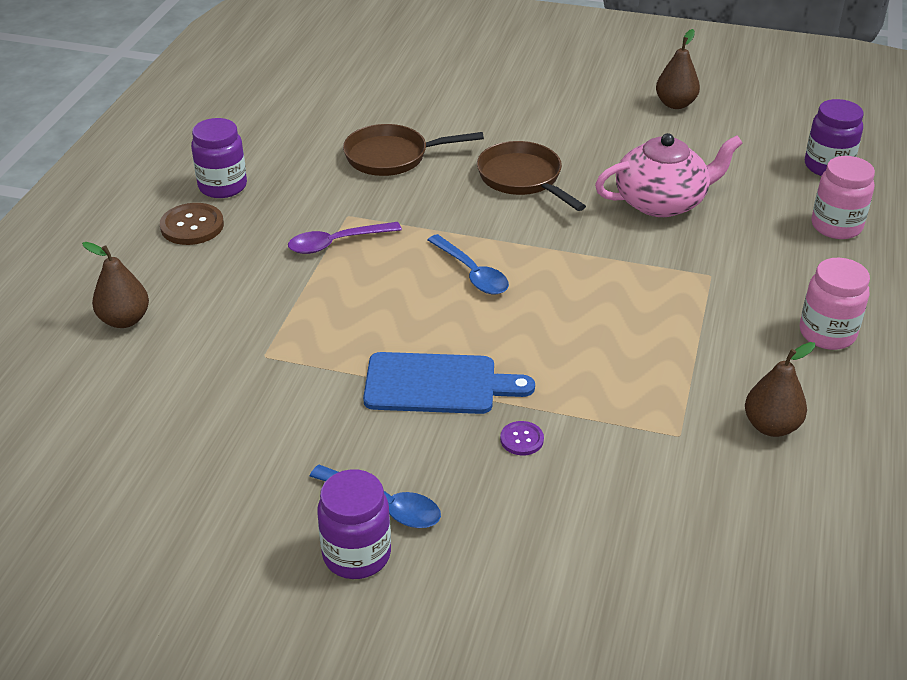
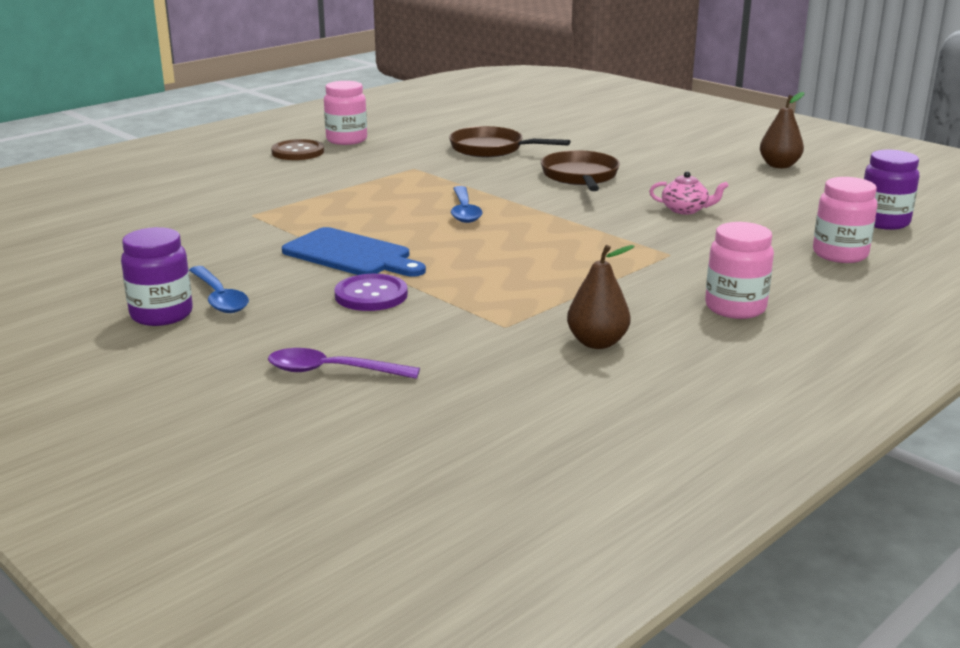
camera: 30 degrees right, 15 degrees down
brown pear [82,242,149,328] -> none
purple jar [191,118,247,198] -> pink jar [324,81,367,145]
purple spoon [288,222,402,254] -> purple spoon moved to [268,348,420,379]
purple button [500,421,544,456] -> purple button [334,274,408,311], size x1.76
pink teapot [595,133,743,217] -> pink teapot [649,171,729,215], size x0.51

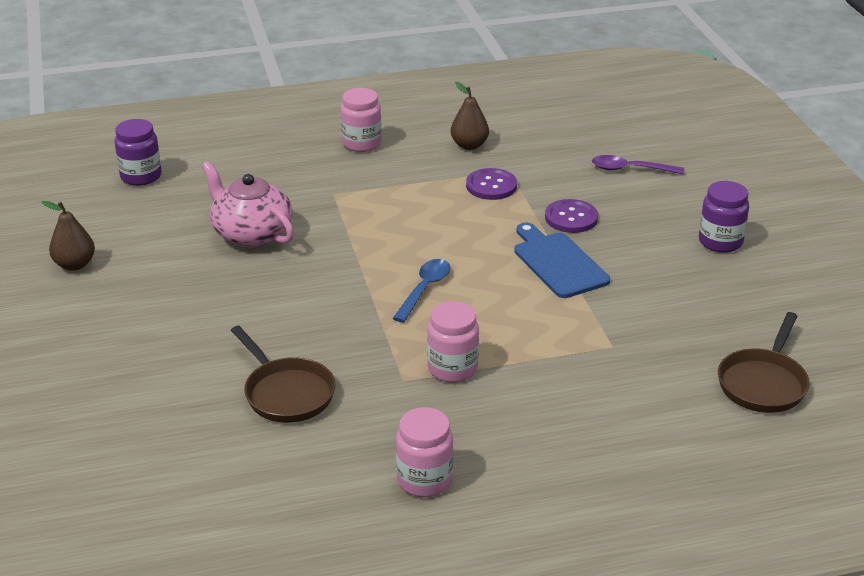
camera: 150 degrees left, 10 degrees up
blue spoon [189,266,249,313] -> none
purple spoon [268,348,420,379] -> purple spoon turned 150 degrees clockwise [592,155,684,175]
brown button [271,139,324,160] -> none
brown pan [541,150,620,191] -> brown pan moved to [718,312,809,413]
pink teapot [649,171,729,215] -> pink teapot [202,161,294,247], size x1.95
pink jar [813,177,877,263] -> pink jar moved to [427,301,479,383]
none -> purple button [466,168,517,200]

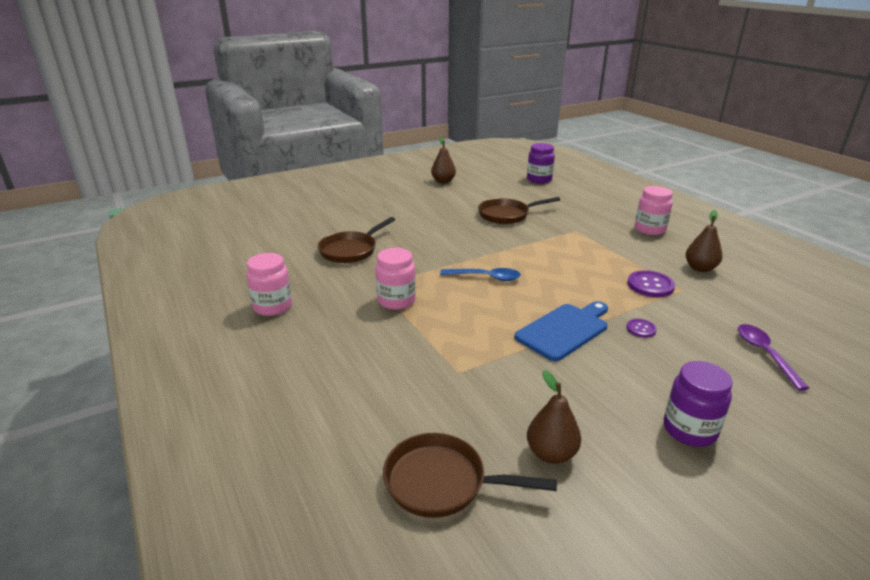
camera: 75 degrees right, 5 degrees down
pink teapot [202,161,294,247] -> brown pan [478,197,560,224]
purple button [545,199,598,233] -> purple button [626,319,657,338], size x0.57
none -> brown pear [527,370,581,464]

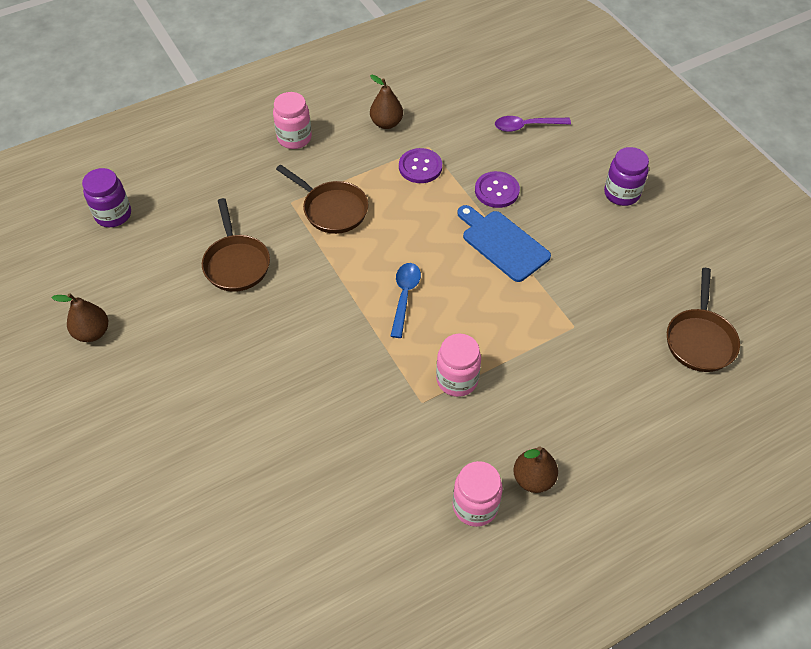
camera: 90 degrees left, 25 degrees up
brown pan [318,217,396,263] -> brown pan moved to [276,165,368,234]
brown pear [527,370,581,464] -> brown pear moved to [513,446,558,493]
purple button [626,319,657,338] -> purple button [475,171,520,208], size x1.76

